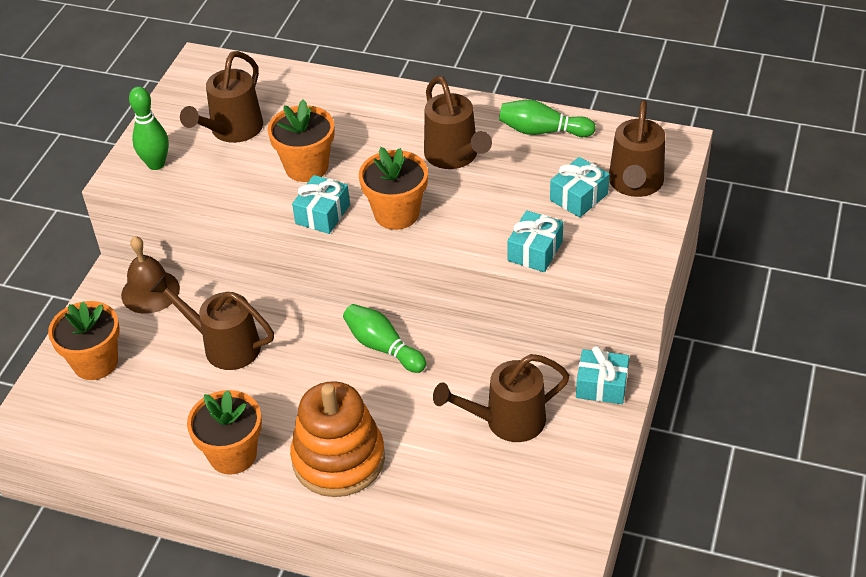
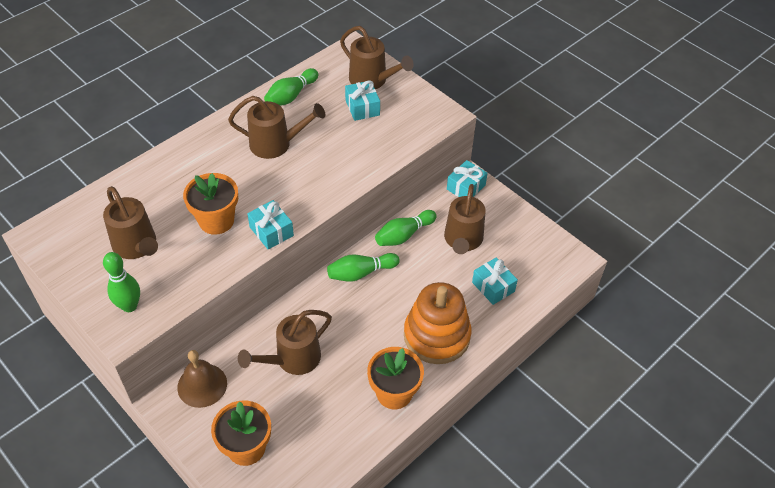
camera: 65 degrees left, 5 degrees up
orange flower pot [359,147,428,230] -> none
turquoise gift [508,210,563,272] -> turquoise gift moved to [472,258,518,305]
none -> green bowling pin [375,210,437,246]

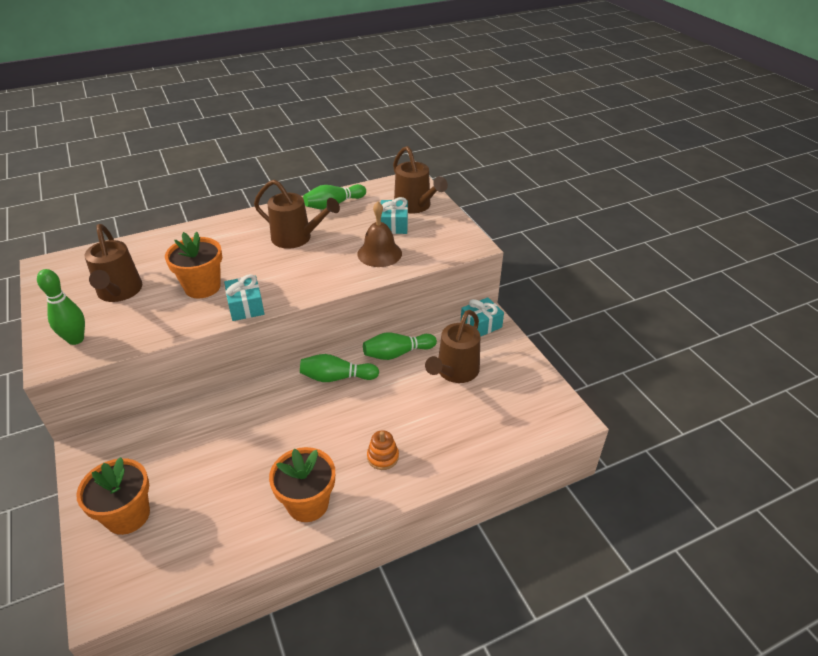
camera: 20 degrees right, 10 degrees down
brown bell [177,350,227,408] -> brown bell moved to [358,202,402,267]
brown watering can [238,310,332,375] -> none
orange stacking toy [404,282,472,364] -> orange stacking toy [367,430,399,470], size x0.42
turquoise gift [472,258,518,305] -> none

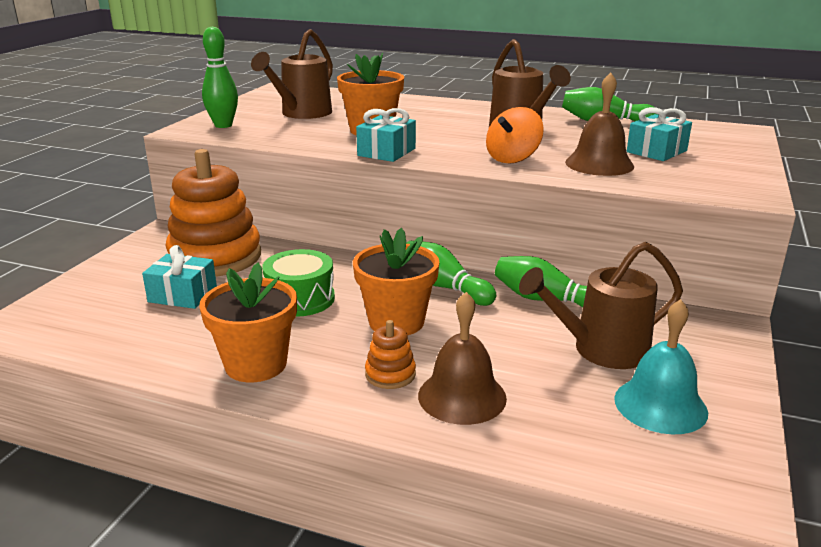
camera: 45 degrees right, 15 degrees down
orange flower pot [76,457,150,535] -> orange flower pot moved to [353,228,439,335]
brown watering can [393,146,448,213] -> none
turquoise gift [461,297,504,337] -> turquoise gift moved to [142,245,217,309]
none -> orange stacking toy [166,149,261,277]
none -> green drum [262,249,335,317]
none -> brown bell [418,292,507,425]
none -> orange spinning top [486,107,544,164]
none -> turquoise bell [614,299,708,434]

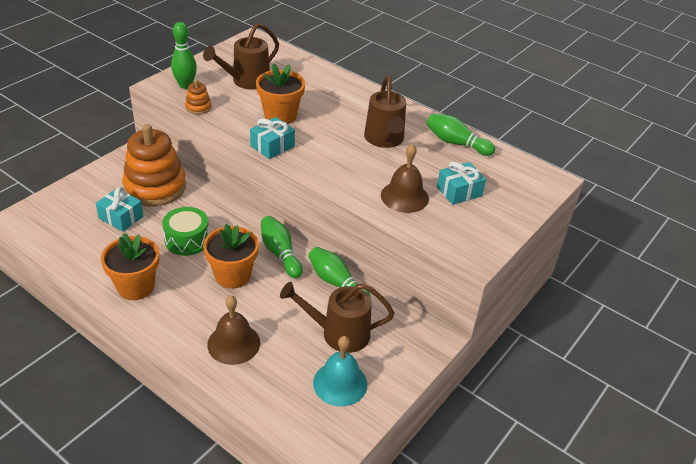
camera: 15 degrees right, 15 degrees up
orange stacking toy [365,320,416,389] -> orange stacking toy moved to [185,79,212,115]
orange spinning top [486,107,544,164] -> none

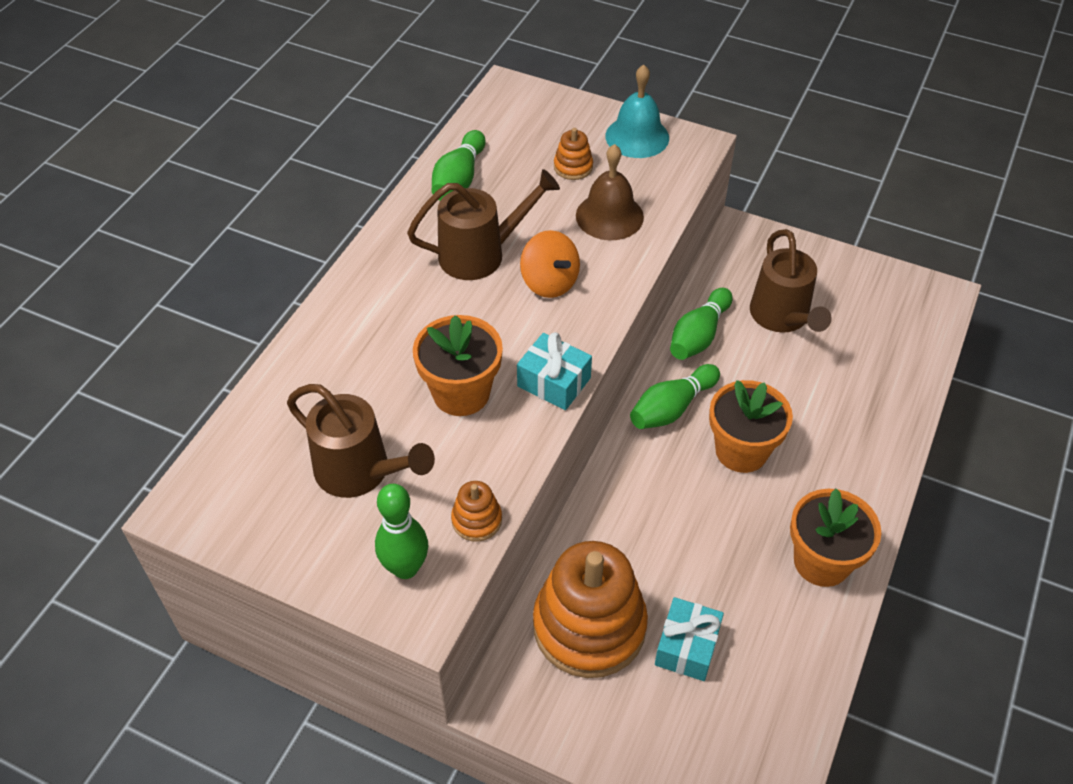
camera: 100 degrees left, 10 degrees up
green drum [162,207,209,256] -> none
brown bell [207,296,260,365] -> none
turquoise bell [313,336,367,407] -> turquoise bell moved to [606,65,669,158]
turquoise gift [437,162,486,205] -> orange stacking toy [554,128,593,180]
none -> orange spinning top [520,230,580,298]

